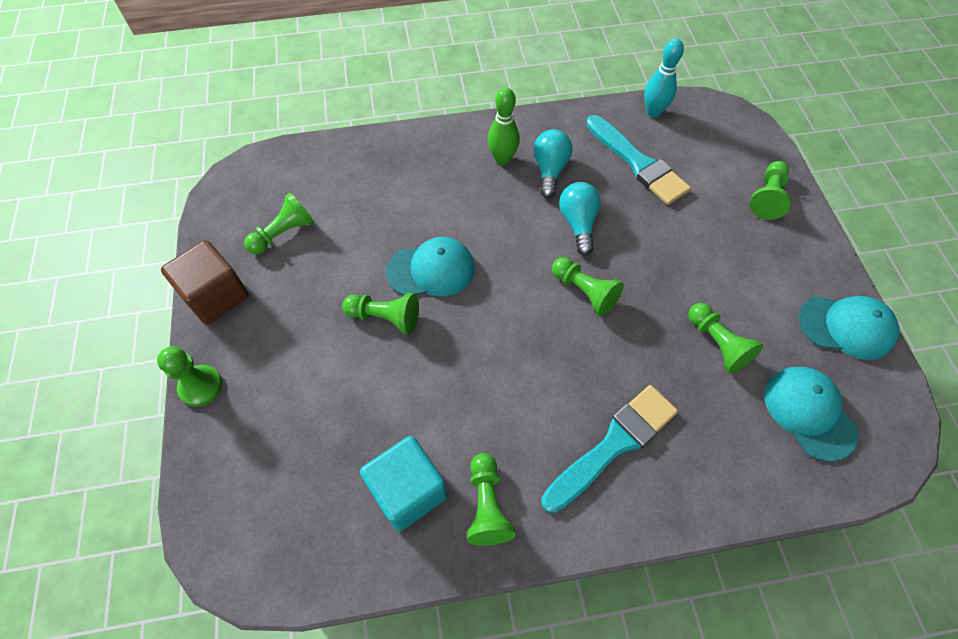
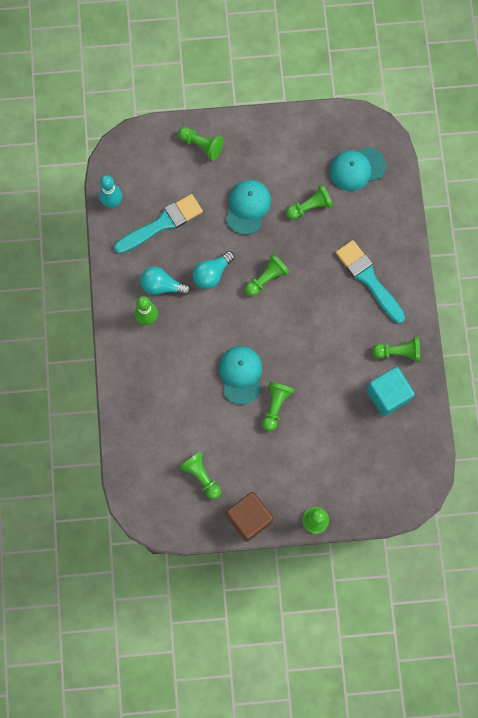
camera: 85 degrees left, 15 degrees up
turquoise light bulb [559,182,601,256] -> turquoise light bulb turned 45 degrees counterclockwise [192,251,235,289]
turquoise cap [798,296,899,360] -> turquoise cap moved to [226,180,271,235]

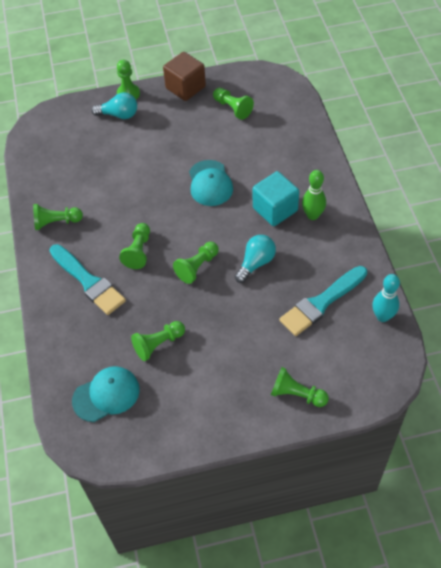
camera: 175 degrees right, 20 degrees down
turquoise light bulb [140,267,191,295] -> turquoise light bulb moved to [91,92,137,119]
turquoise cap [226,180,271,235] -> none
green pawn [262,382,294,431] -> green pawn moved to [119,223,150,269]
turquoise cube [366,367,415,416] -> turquoise cube moved to [253,171,299,226]

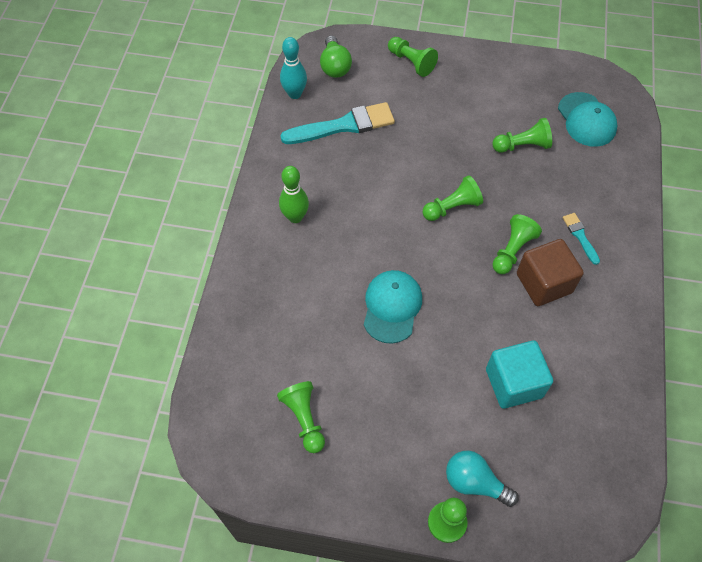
camera: 160 degrees left, 5 degrees up
green pawn [33,204,83,230] -> none
turquoise brush [49,244,126,315] -> turquoise brush [562,213,600,265], size x0.49
turquoise cap [72,366,140,422] -> turquoise cap turned 105 degrees counterclockwise [558,92,618,147]
brown cube [163,52,206,101] -> brown cube moved to [517,239,584,306]
turquoise light bulb [235,235,276,283] -> none
turquoise cube [253,171,299,226] -> turquoise cube moved to [486,340,553,409]
none -> green light bulb [320,35,352,78]

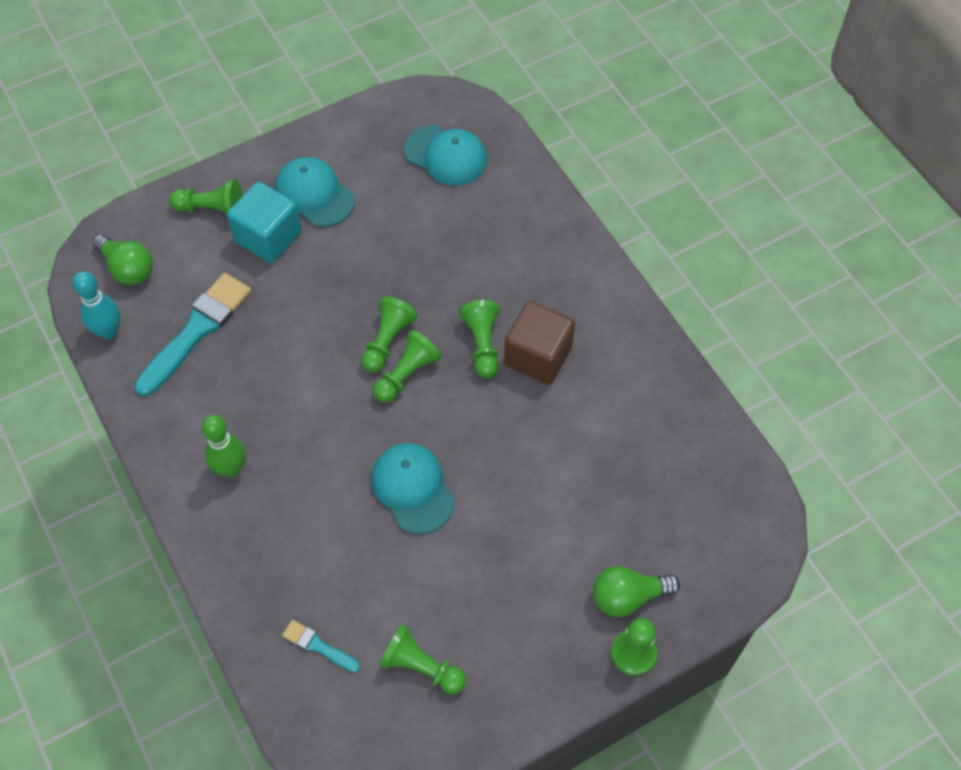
camera: 40 degrees left, 0 degrees up
turquoise light bulb [446,450,519,507] -> green light bulb [593,566,680,617]
turquoise cube [486,340,553,409] -> turquoise cube moved to [227,182,302,263]
green pawn [492,118,552,153] -> green pawn moved to [373,330,442,403]
turquoise brush [562,213,600,265] -> turquoise brush moved to [282,620,360,672]
none -> turquoise cap [275,157,355,227]

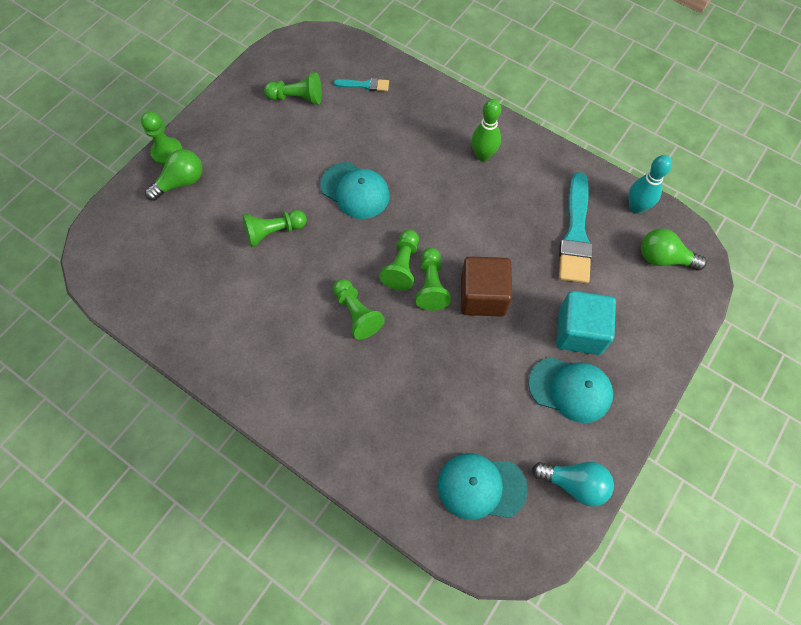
camera: 155 degrees right, 5 degrees up
green pawn [169,180,243,214] -> green pawn moved to [242,210,307,248]
brown cube [504,301,575,384] -> brown cube moved to [461,256,512,317]
none -> turquoise light bulb [532,462,614,507]

